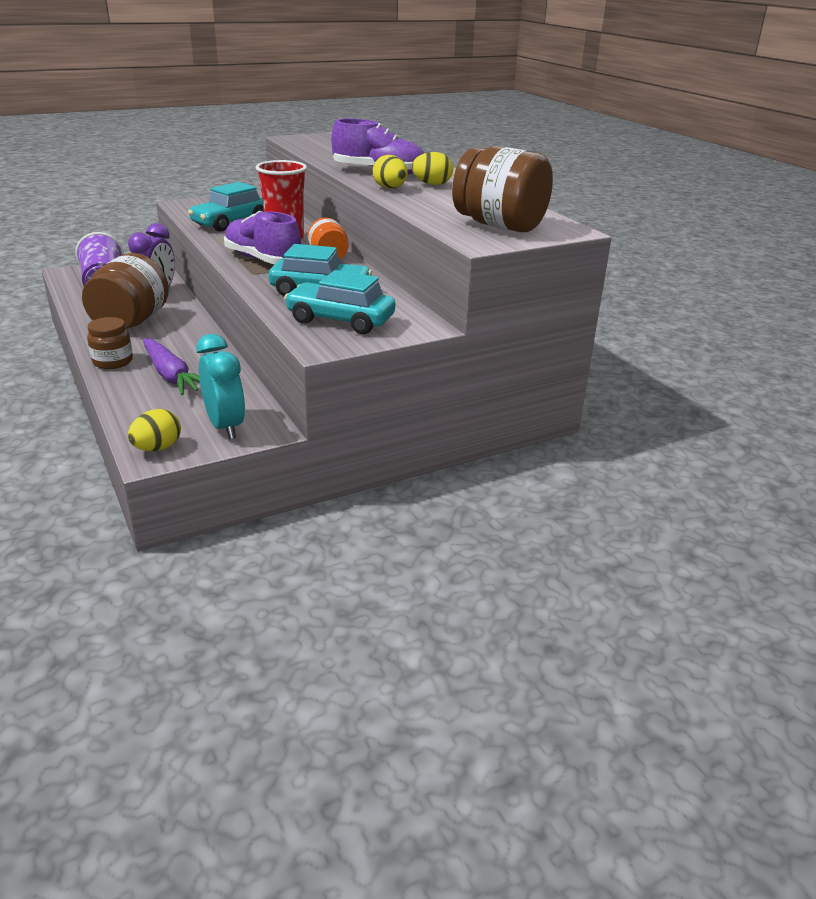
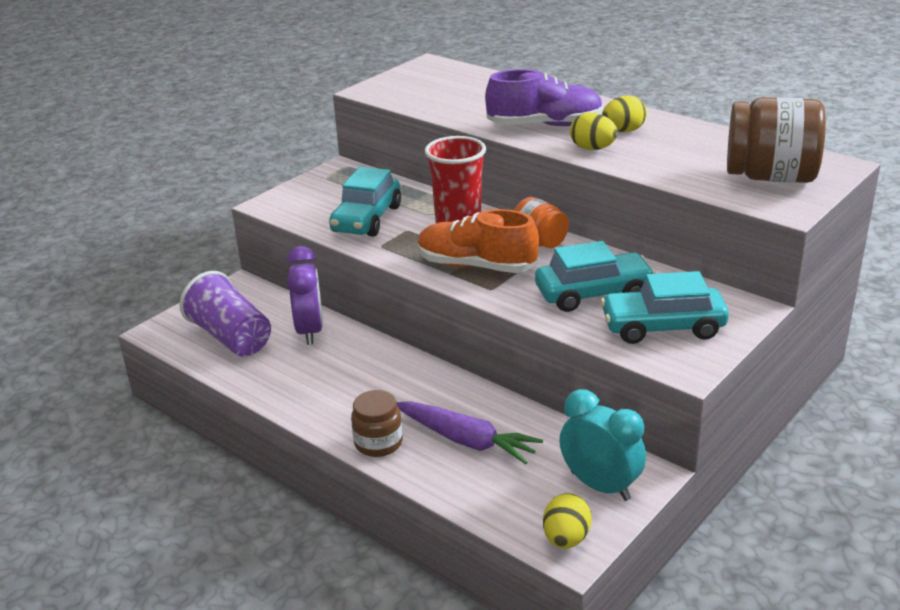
camera: 20 degrees left, 0 degrees up
brown jar [82,253,169,329] -> none
purple shoe [224,211,301,264] -> orange shoe [418,209,539,273]

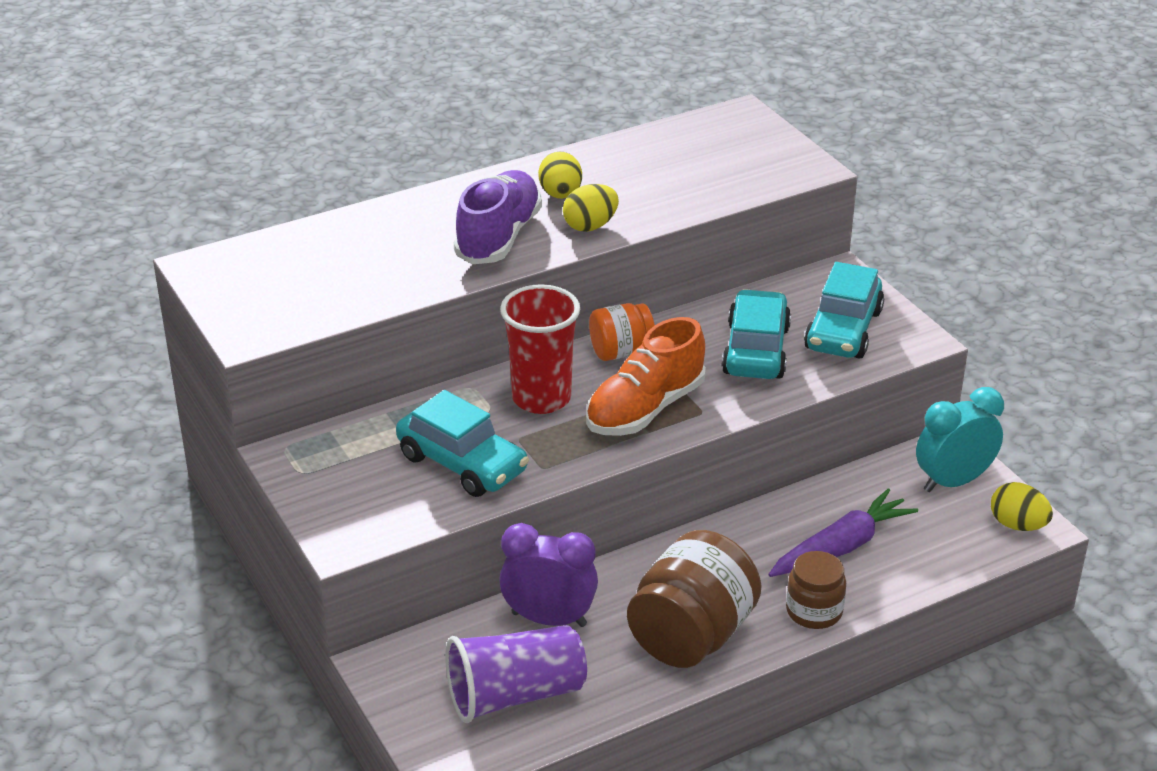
camera: 70 degrees left, 5 degrees up
brown jar [727,97,826,183] -> brown jar moved to [627,530,761,668]

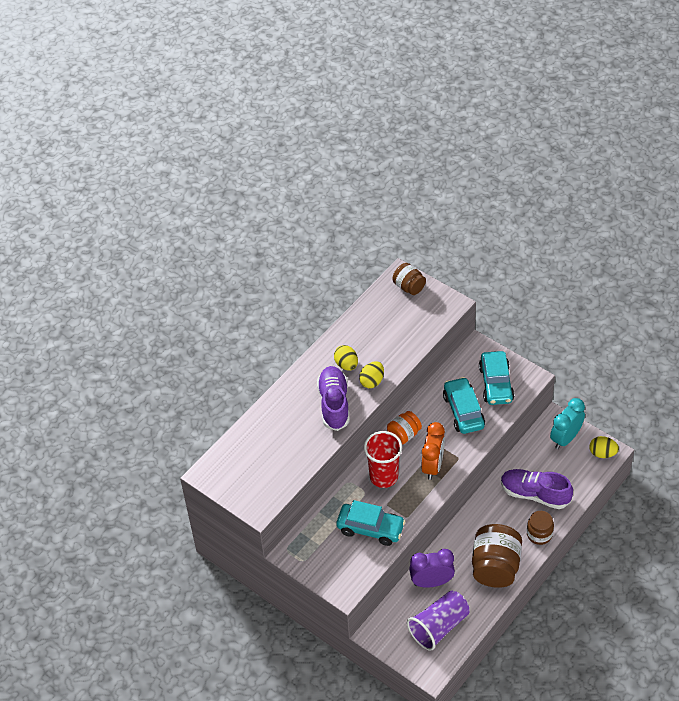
camera: 20 degrees left, 15 degrees up
orange shoe [586,317,706,436] -> orange clock [421,422,445,480]
purple carrot [768,488,918,577] -> purple shoe [501,469,573,509]
none -> brown jar [393,263,426,295]

